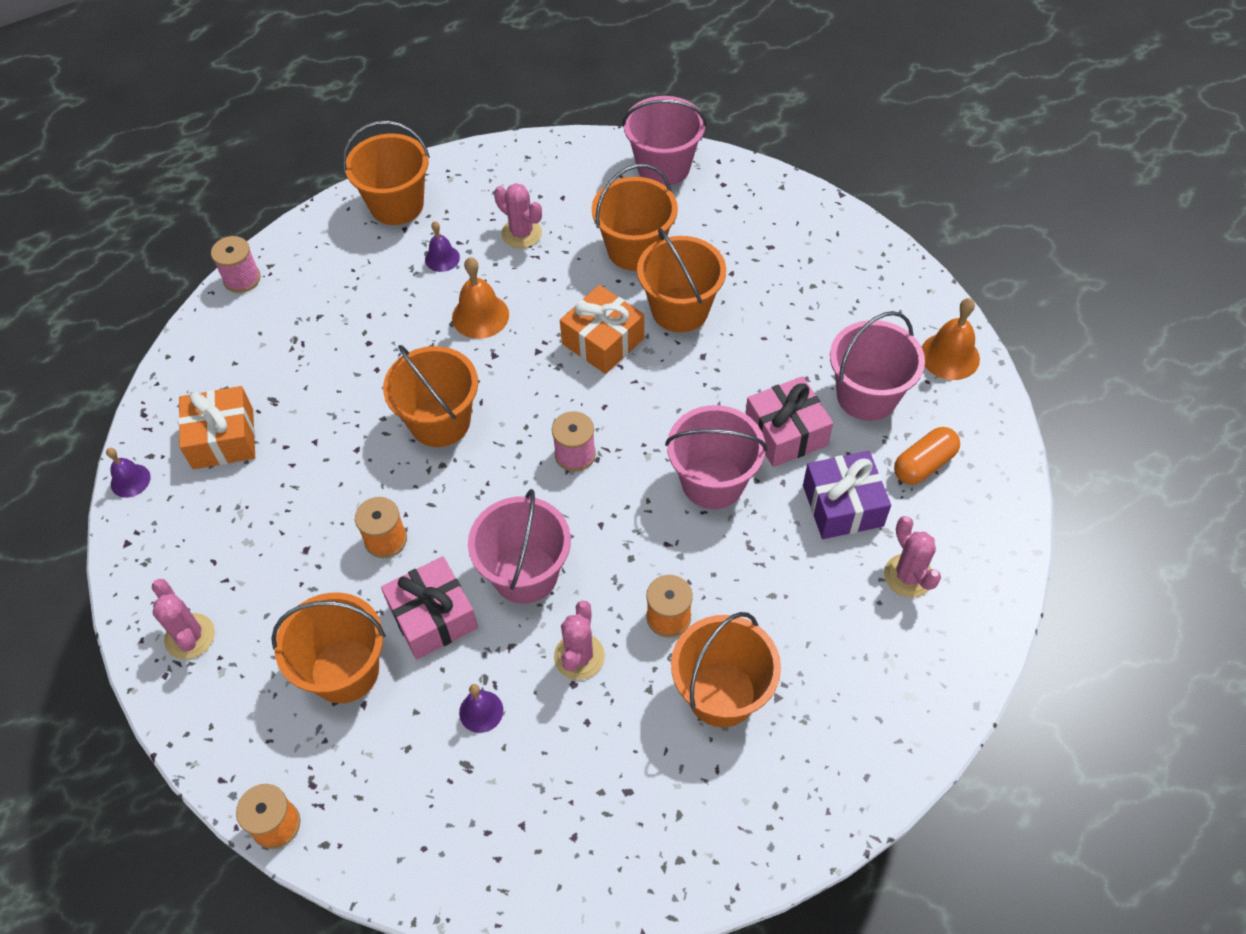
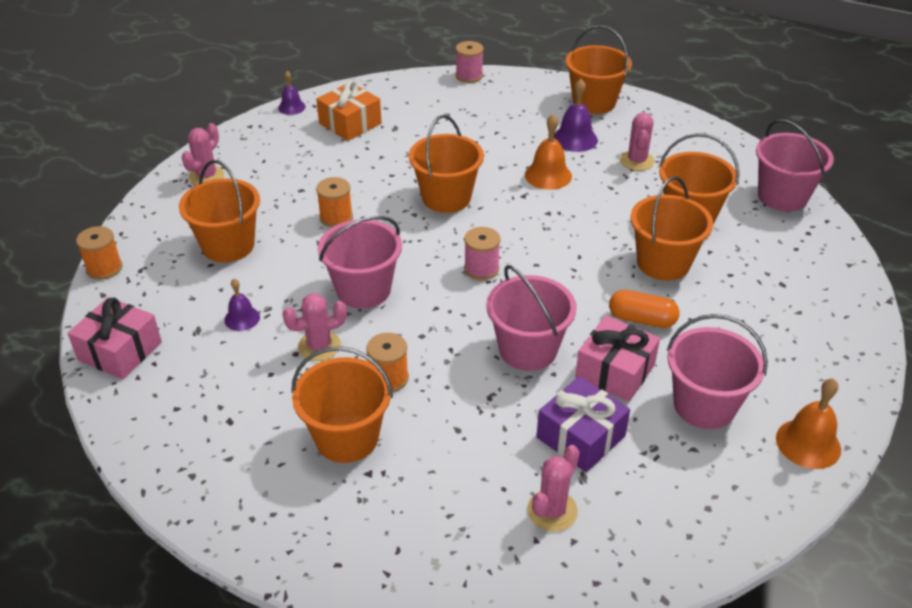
camera: 55 degrees right, 15 degrees down
pink gift [381,556,478,660] -> pink gift moved to [68,297,162,379]
purple bell [425,221,460,272] -> purple bell [554,79,598,152], size x1.58
orange gift [560,285,644,374] -> none
orange capsule [894,427,960,485] -> orange capsule moved to [609,290,680,328]

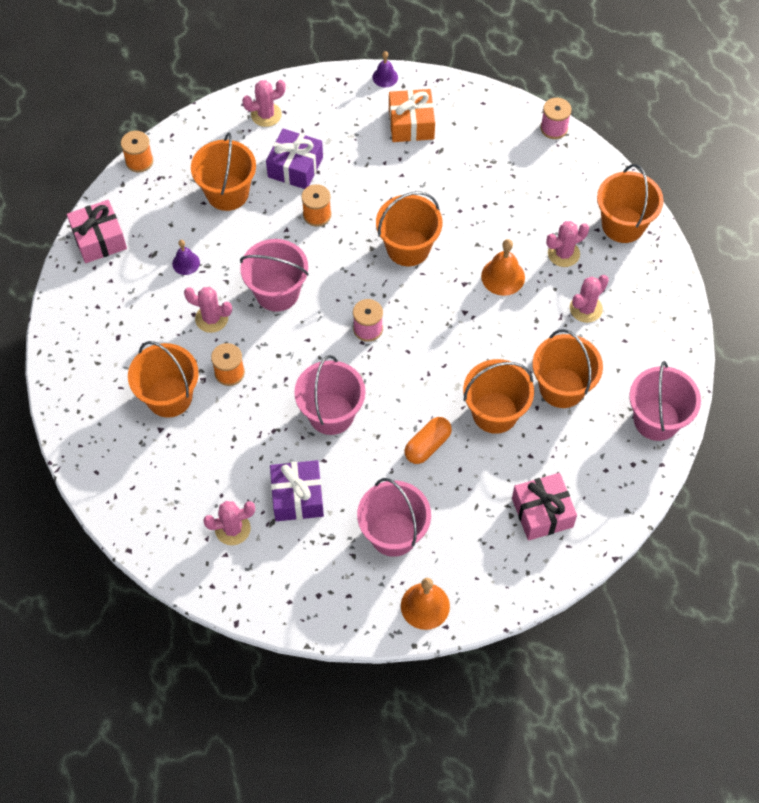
camera: 40 degrees right, 20 degrees up
purple bell [554,79,598,152] -> pink cactus [546,221,589,267]
pink gift [575,315,660,402] -> pink gift moved to [512,473,577,541]
orange capsule [609,290,680,328] -> orange capsule turned 75 degrees clockwise [404,417,452,464]
none -> purple gift [266,128,323,189]

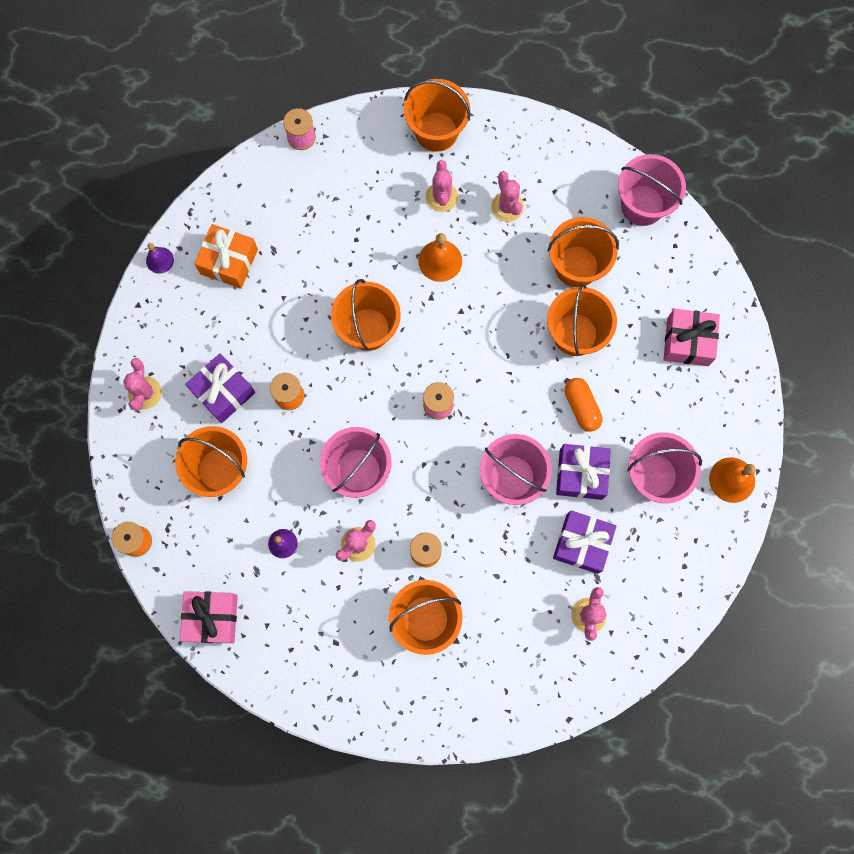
camera: 65 degrees left, 15 degrees up
none -> purple gift [556,444,611,500]

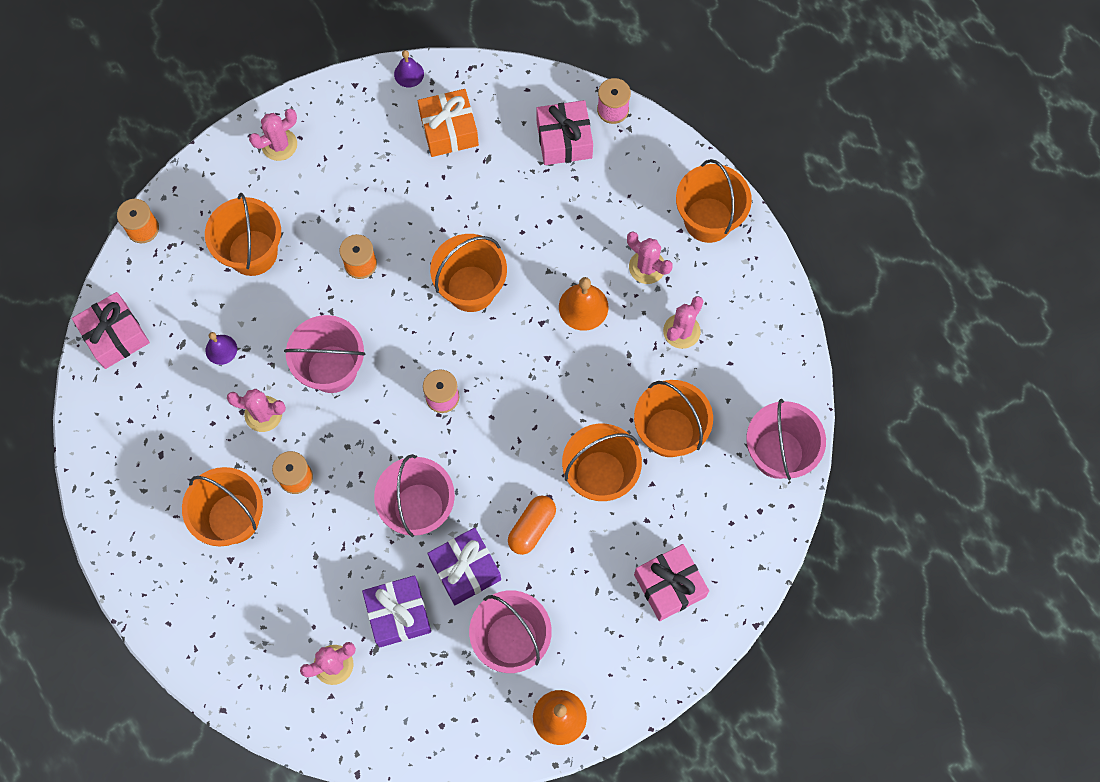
camera: 55 degrees right, 5 degrees down
purple gift [185,353,255,423] -> none
pink cactus [426,160,458,212] -> pink cactus turned 75 degrees clockwise [627,232,673,284]
none -> pink gift [536,100,593,165]

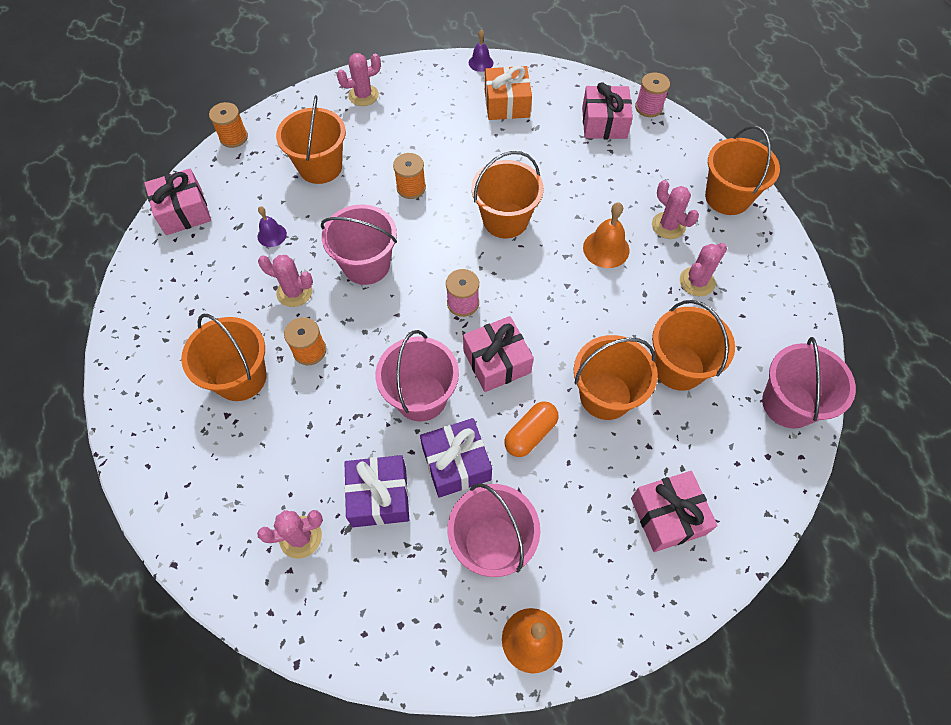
camera: 10 degrees right, 10 degrees down
none -> pink gift [463,316,534,392]

